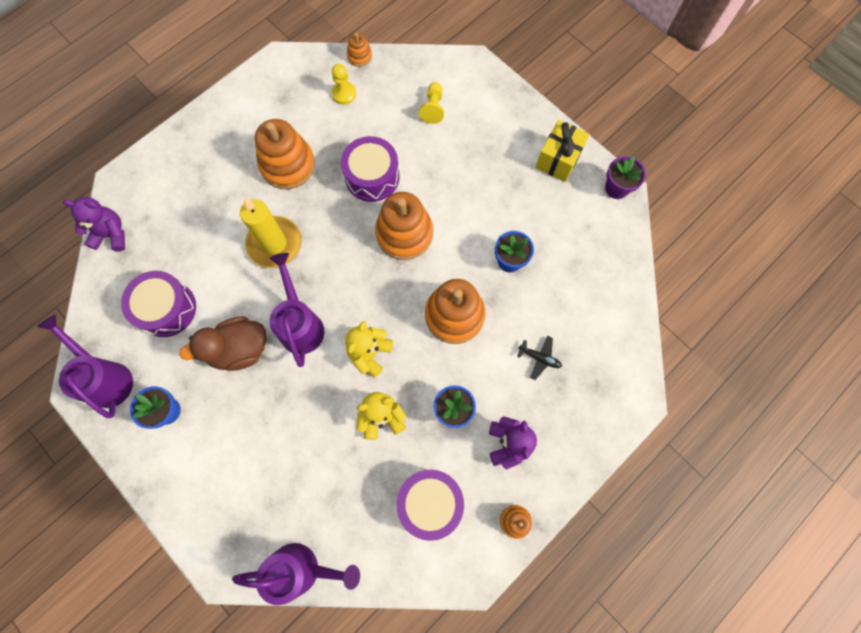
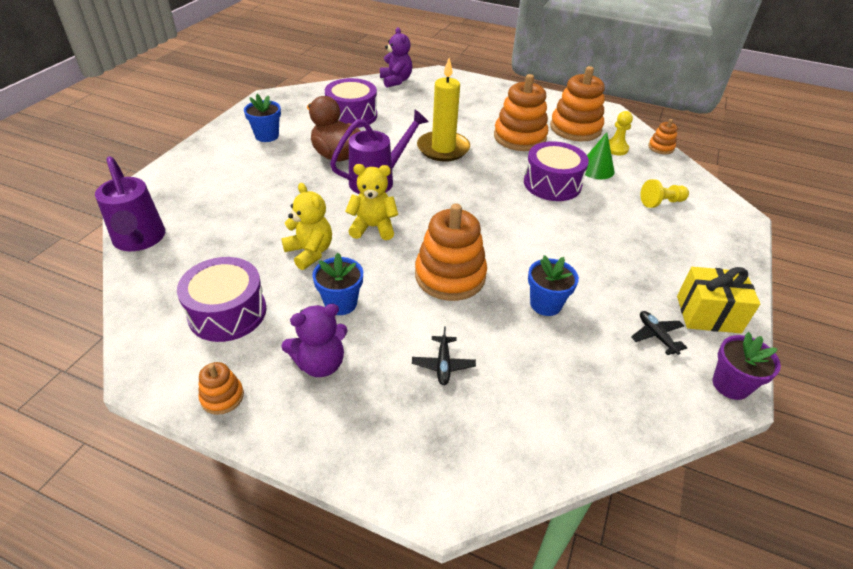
camera: 65 degrees right, 30 degrees down
purple watering can [37,314,133,418] -> none
orange stacking toy [375,192,433,260] -> orange stacking toy moved to [550,66,605,141]
none -> green cone [585,132,614,179]
none -> black plane [631,311,687,355]

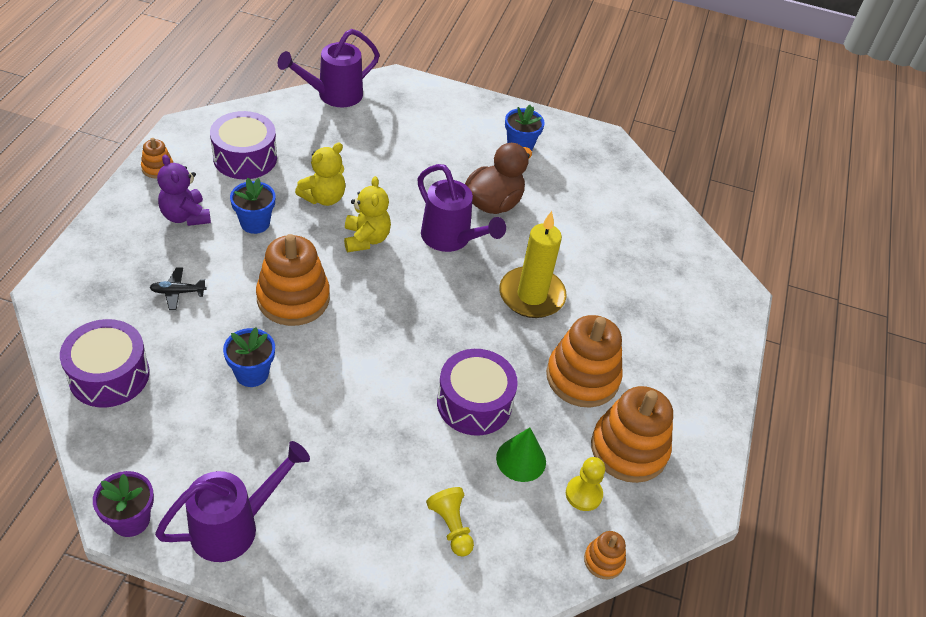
camera: 80 degrees right, 5 degrees up
purple drum [325,78,377,128] -> purple drum moved to [60,319,150,407]
purple teddy bear [380,27,412,88] -> none
black plane [631,311,687,355] -> none
yellow gift [677,267,760,333] -> purple watering can [155,441,310,562]

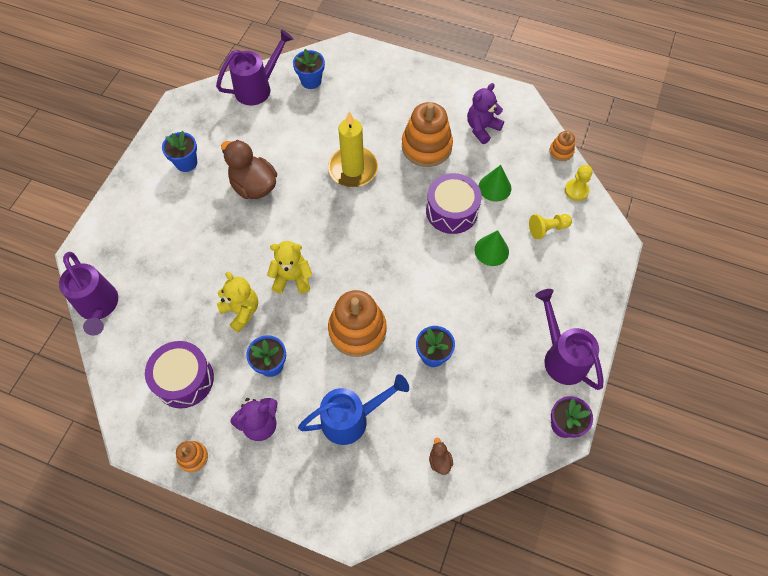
camera: 80 degrees left, 15 degrees up
purple drum [60,319,150,407] -> brown duck [429,438,453,475]
black plane [149,268,207,310] -> blue watering can [298,374,409,445]
purple watering can [417,164,506,252] -> purple watering can moved to [216,29,293,106]
yellow pawn [566,457,605,511] -> yellow pawn moved to [565,165,593,201]
orange stacking toy [591,386,673,483] -> purple teddy bear [467,83,504,144]
none -> blue flower pot [293,49,325,89]
none -> green cone [475,230,509,266]

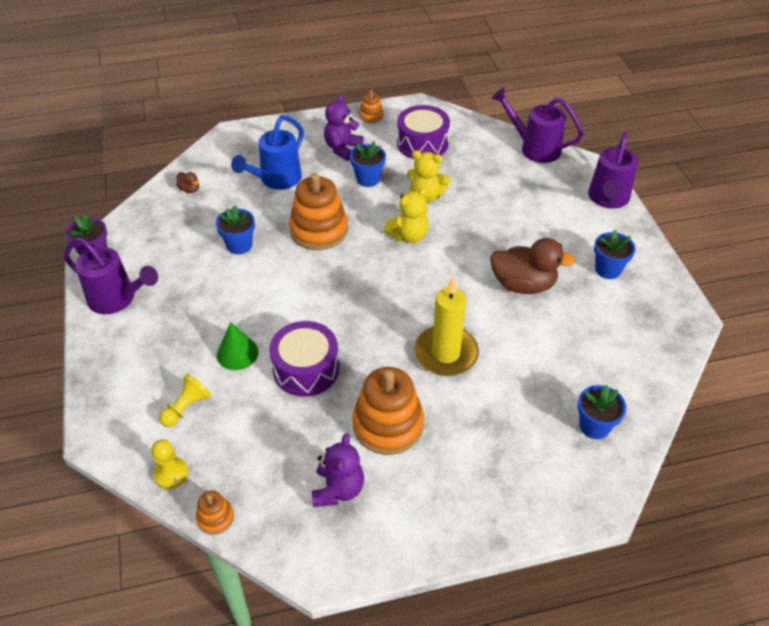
camera: 145 degrees right, 15 degrees down
purple watering can [216,29,293,106] -> purple watering can moved to [588,132,638,209]
green cone [479,165,511,202] -> none

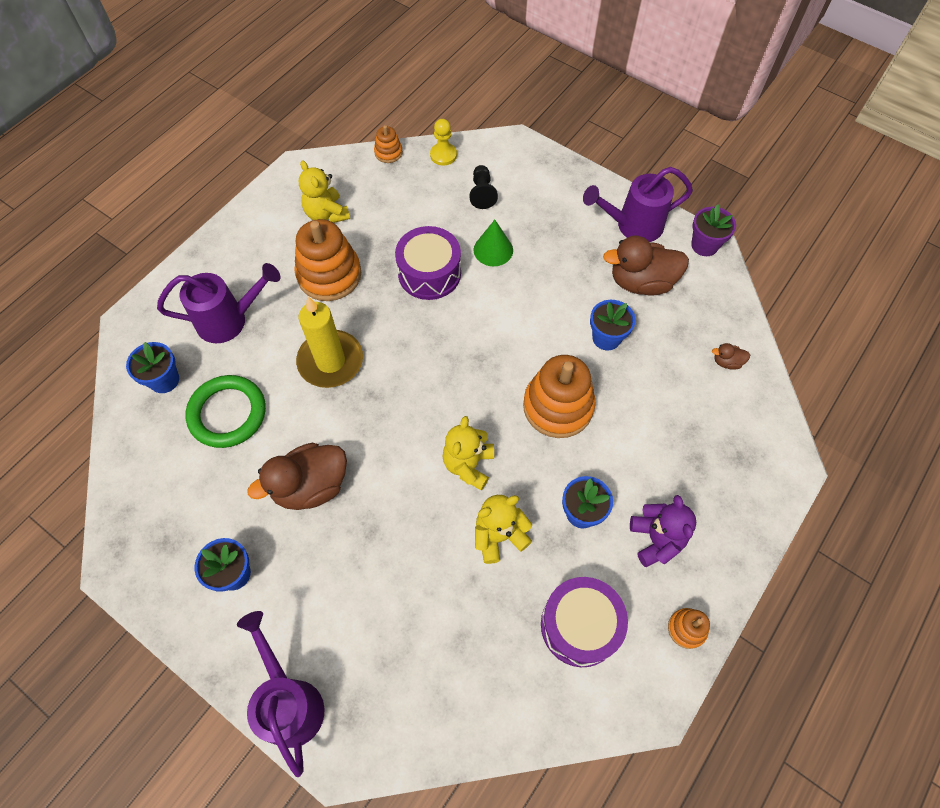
camera: 140 degrees right, 15 degrees up
yellow pawn [159,374,211,427] -> black pawn [470,165,498,209]
blue watering can [231,115,304,190] -> none
purple teddy bear [312,433,364,507] -> yellow teddy bear [299,160,350,223]
purple watering can [491,87,584,163] -> purple watering can moved to [157,263,280,343]
none -> green ring [186,375,266,448]
none -> brown duck [603,235,689,295]

